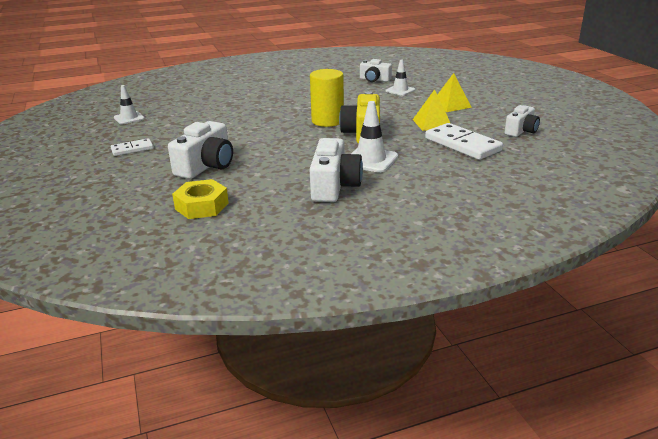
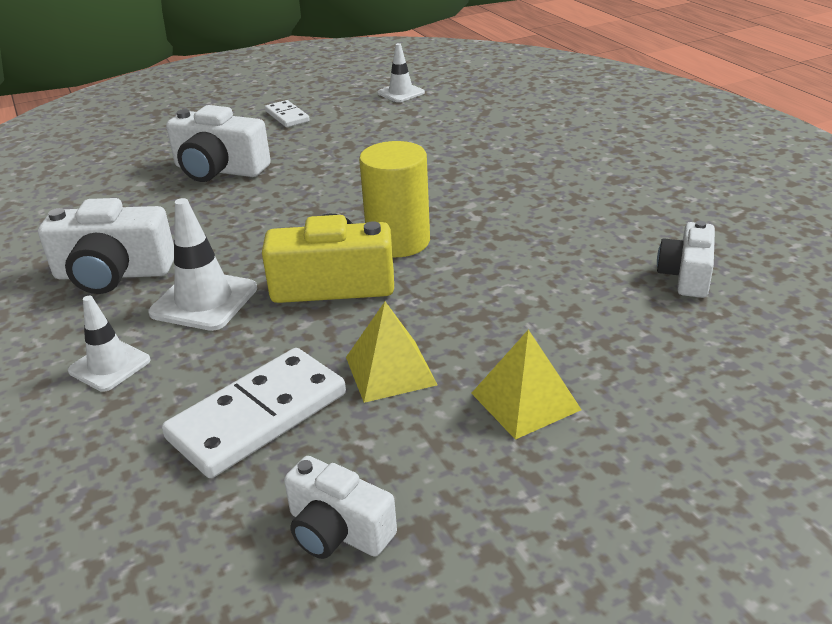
camera: 85 degrees right, 5 degrees up
yellow nut [172,179,229,219] -> none
white traffic cone [386,59,415,96] -> white traffic cone moved to [68,296,150,392]

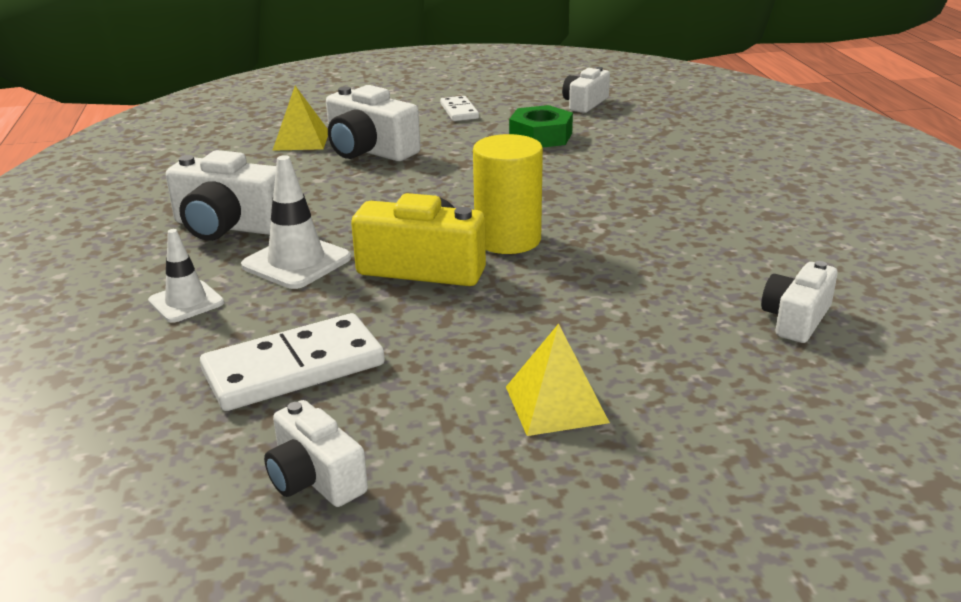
camera: 15 degrees right, 5 degrees down
yellow pyramid [346,302,437,403] -> yellow pyramid moved to [272,86,328,151]
white traffic cone [377,43,425,102] -> white camera [562,67,610,113]
none -> green nut [509,105,573,147]

